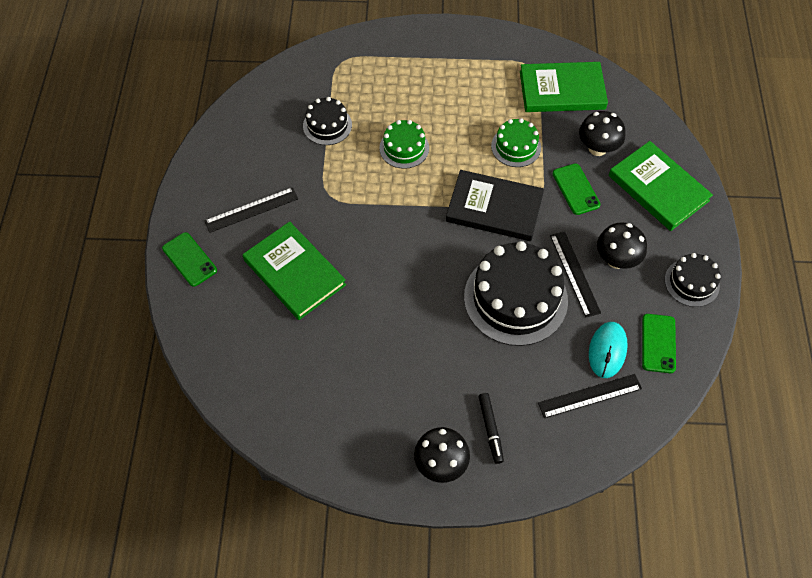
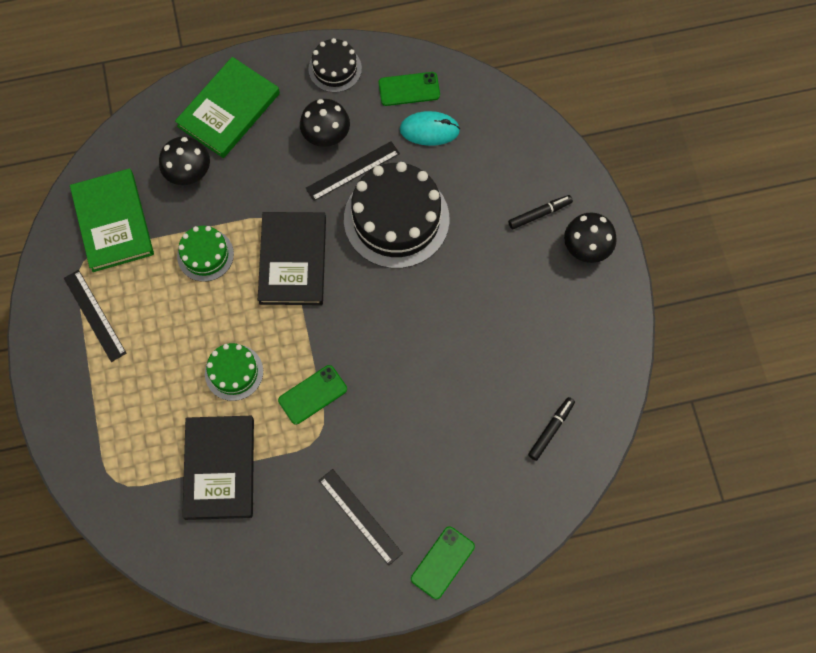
camera: 105 degrees left, 10 degrees up
green book [243,221,346,320] -> none
black cake [303,97,352,145] -> black book [182,416,254,520]
black ruler [538,374,642,418] -> black ruler moved to [64,270,127,362]
green phone [553,163,600,215] -> green phone moved to [278,365,347,425]
none -> black marker [528,397,575,461]

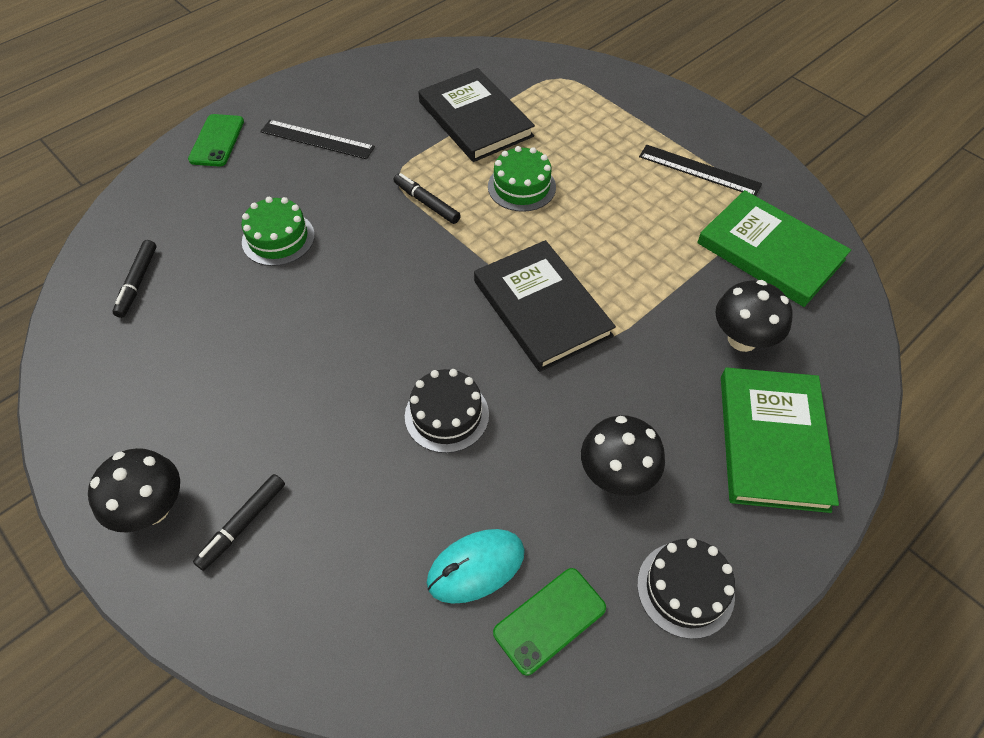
camera: 150 degrees right, 15 degrees down
green cake [177,226,234,282] -> green cake moved to [241,197,315,266]
green phone [278,365,347,425] -> black marker [393,173,461,224]
black ruler [305,141,400,201] -> none
black cake [344,162,449,268] -> black cake [405,369,489,453], size x0.53

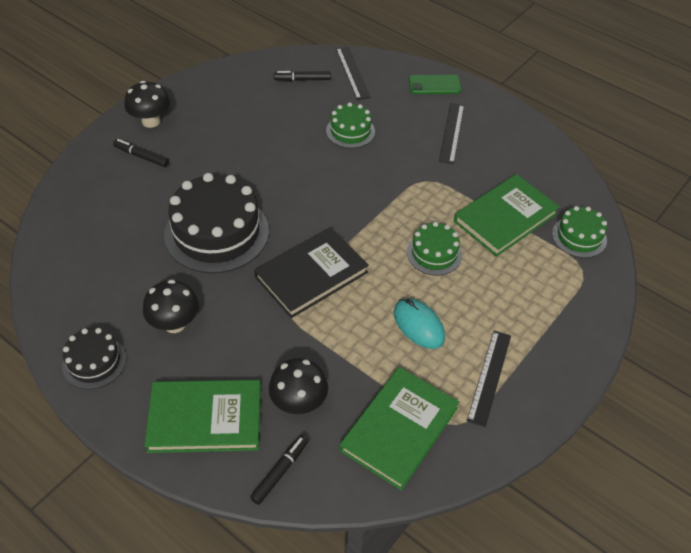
camera: 80 degrees right, 5 degrees down
black marker [393,173,461,224] -> black marker moved to [250,435,309,505]
black cake [405,369,489,453] -> black cake [164,173,269,273], size x1.89
black book [418,68,535,162] -> green book [454,174,560,257]
turquoise mouse [427,529,525,604] -> turquoise mouse moved to [394,298,445,349]
green phone [493,568,606,676] -> none
none -> black ruler [336,46,371,100]
none -> green cake [552,206,607,258]

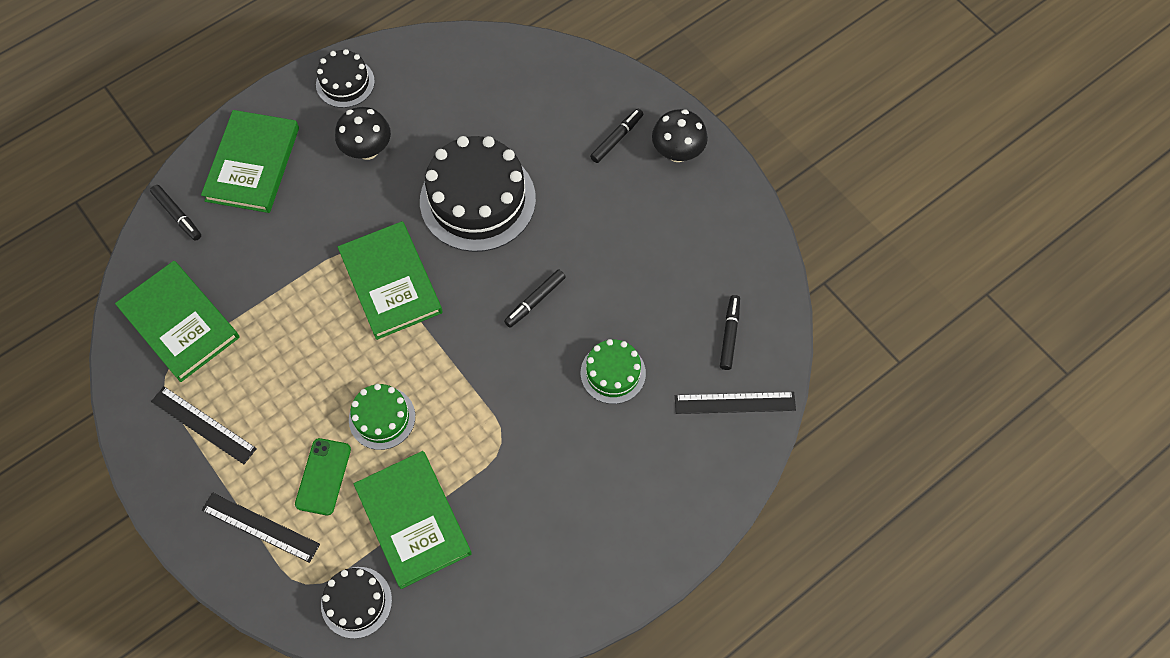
camera: 105 degrees right, 15 degrees up
black book [254,227,369,318] -> green book [338,221,443,340]
black mushroom [269,358,328,414] -> none
turquoise mouse [394,298,445,349] -> none
green phone [409,75,462,94] -> green phone moved to [295,438,351,515]
black ruler [439,103,464,164] -> black ruler moved to [202,492,320,563]
green cake [552,206,607,258] -> black cake [321,567,392,639]
none -> black marker [504,270,565,328]

